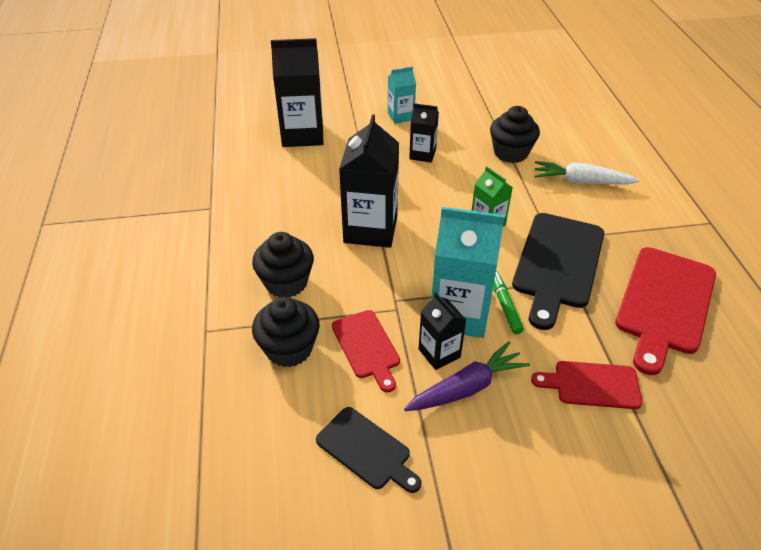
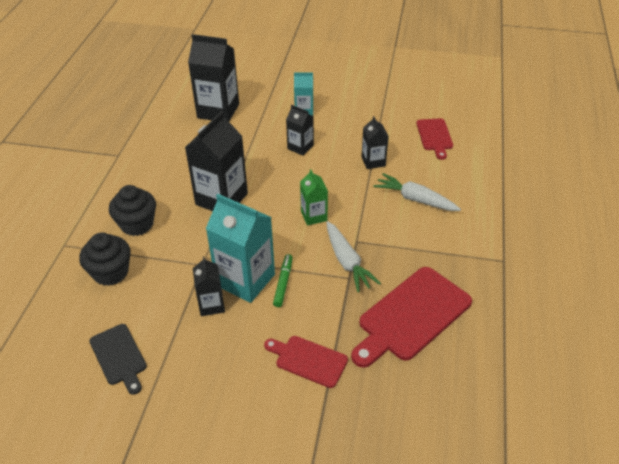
camera: 20 degrees right, 0 degrees up
red cutting board [332,310,400,392] -> red cutting board moved to [416,118,453,160]
purple carrot [404,341,530,411] -> none
black cupcake [490,106,540,163] -> black carton [361,116,389,169]
black cutting board [512,213,604,330] -> white carrot [326,221,381,292]

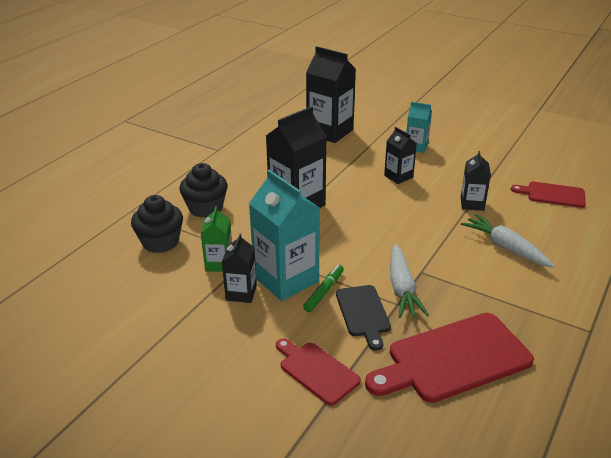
camera: 20 degrees right, 10 degrees down
black cutting board [89,324,147,395] -> black cutting board moved to [336,285,391,351]
green carton [300,169,328,226] -> green carton moved to [201,206,232,272]
red cutting board [416,118,453,160] -> red cutting board turned 90 degrees clockwise [511,182,586,208]

